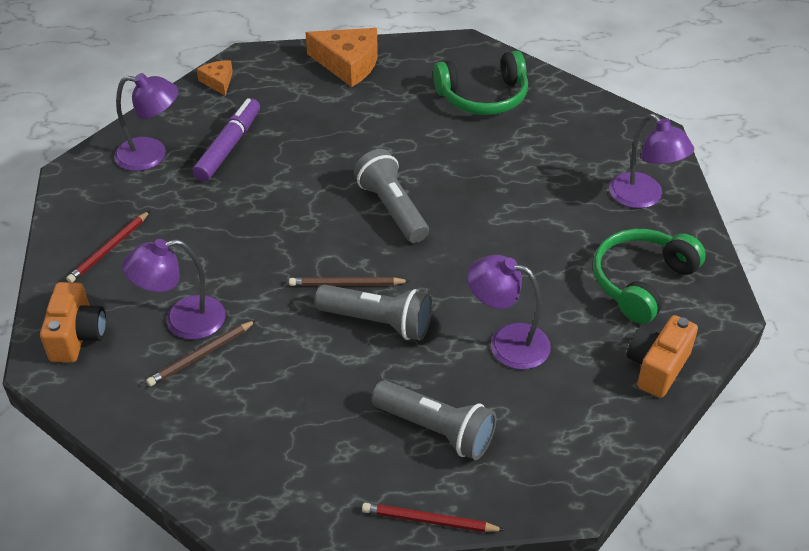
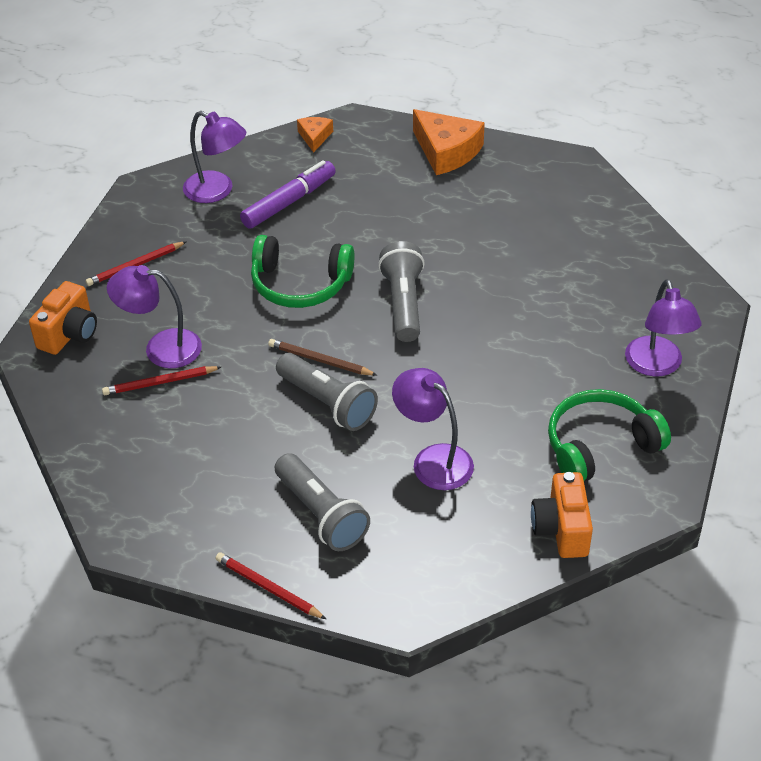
camera: 25 degrees right, 0 degrees up
brown pencil [146,320,256,386] -> red pencil [102,366,221,395]
green headphones [433,51,528,115] -> green headphones moved to [251,235,354,308]
orange camera [627,315,698,398] -> orange camera turned 60 degrees counterclockwise [531,472,593,558]

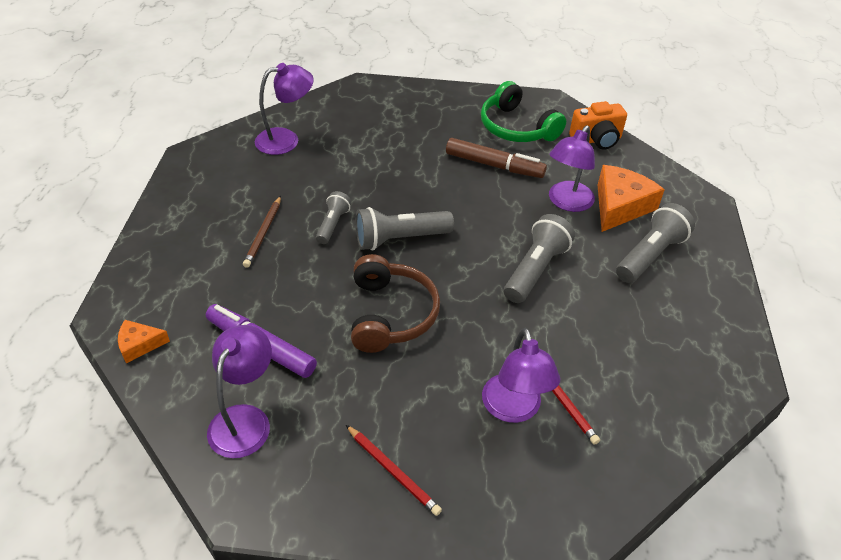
camera: 105 degrees left, 0 degrees up
orange camera [29,281,97,355] -> none
red pencil [216,552,326,619] -> none
green headphones [251,235,354,308] -> brown headphones [351,254,440,353]
brown pencil [268,339,377,376] -> brown pencil moved to [243,196,281,268]
orange cheese [413,109,485,175] -> orange cheese moved to [598,165,665,232]
purple lamp [625,279,701,377] -> purple lamp moved to [255,63,314,155]
none -> grey flashlight [316,191,351,244]
none -> brown marker [446,138,547,178]

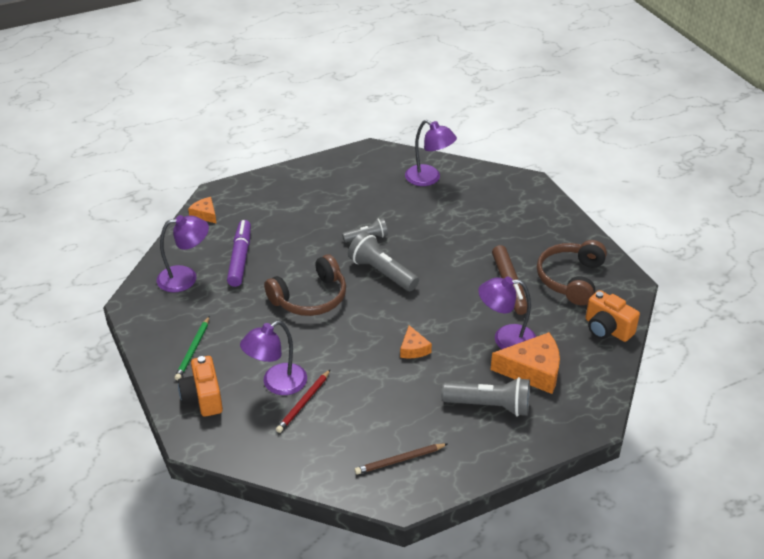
camera: 60 degrees right, 5 degrees down
brown pencil [243,196,281,268] -> brown pencil moved to [355,443,448,474]
red pencil [346,425,442,516] -> green pencil [175,316,209,380]
green headphones [481,81,566,142] -> brown headphones [537,240,607,305]
grey flashlight [504,214,575,303] -> orange cheese [400,325,432,358]
none -> orange camera [178,356,223,417]

